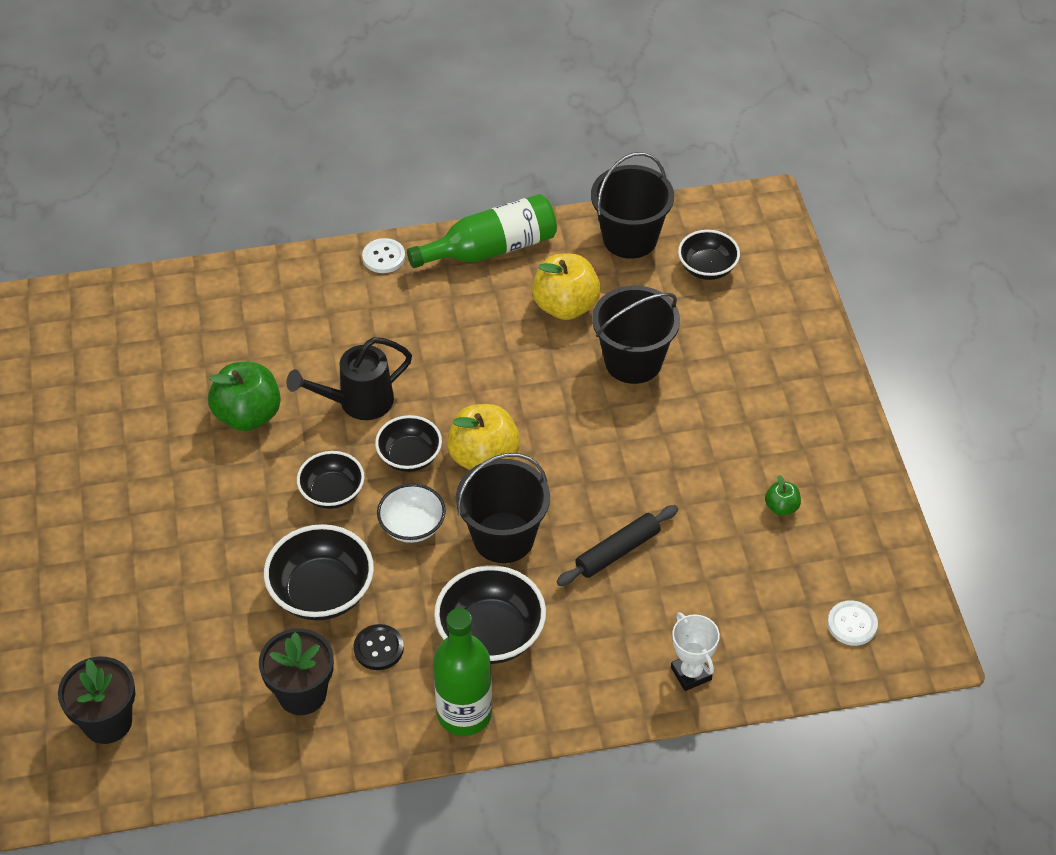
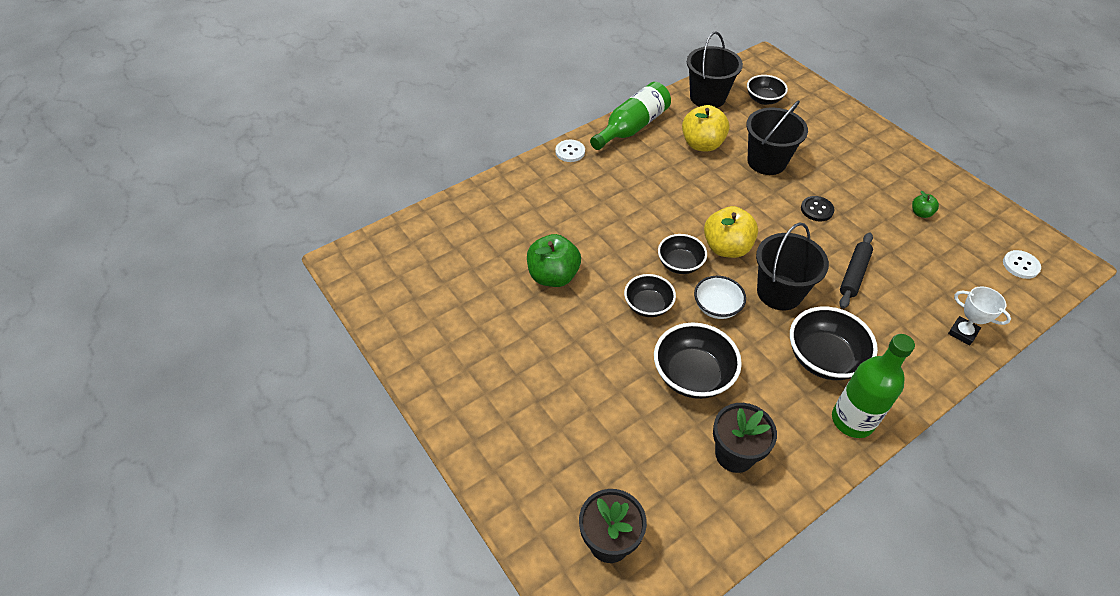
camera: 25 degrees left, 0 degrees up
black watering can [286,337,412,420] -> none
black button [354,624,404,670] -> black button moved to [801,196,834,221]

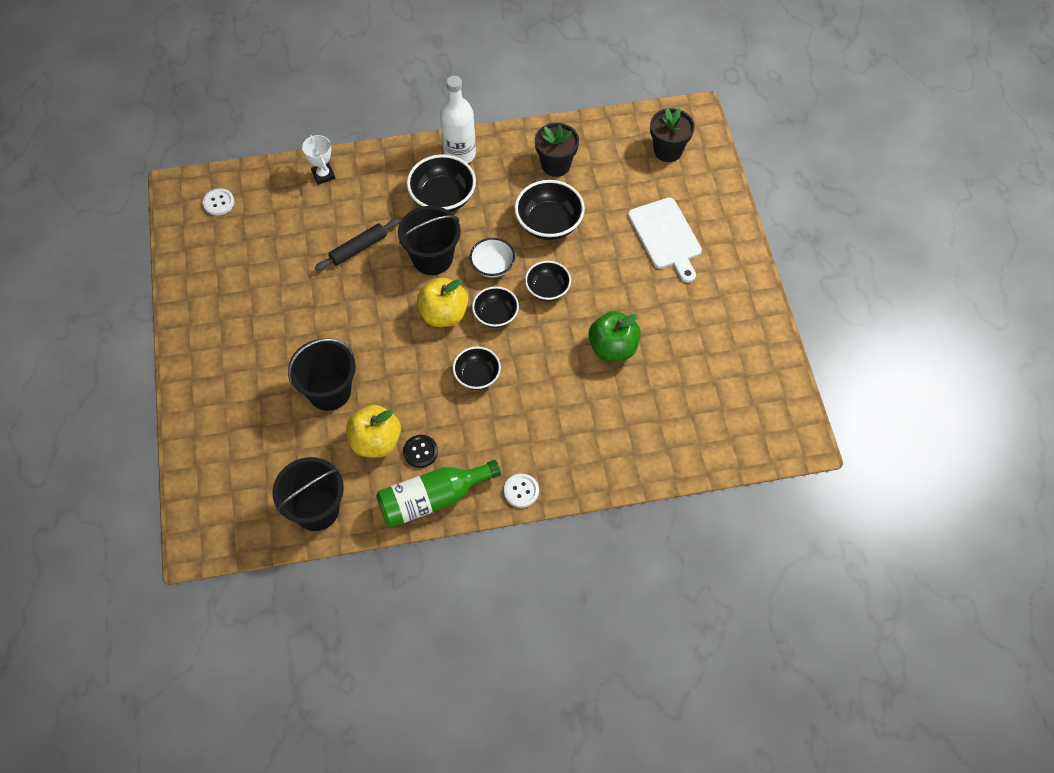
camera: 155 degrees left, 10 degrees up
black bowl [747,75,788,105] -> black bowl moved to [453,347,501,390]
black button [801,196,834,221] -> black button moved to [403,435,438,468]
green bottle [832,334,915,438] -> white bottle [440,76,476,164]
green apple [912,191,939,218] -> none
none -> white cutting board [628,198,702,283]

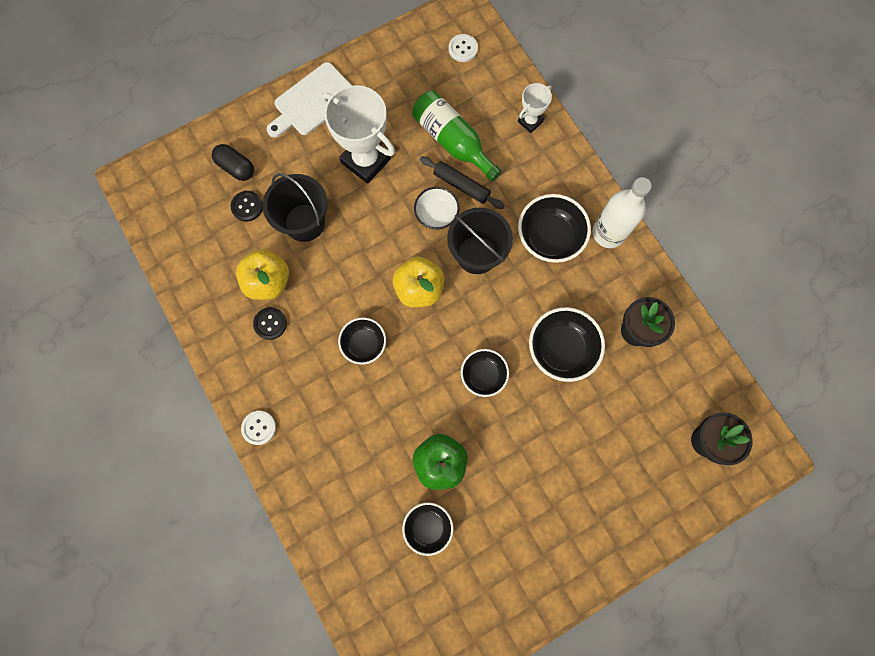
camera: 70 degrees right, 15 degrees up
black bucket [272,457,344,531] -> none
green bottle [376,460,501,528] -> green bottle moved to [412,91,502,182]
white bowl [470,238,515,278] -> white bowl moved to [414,187,460,230]
black bowl [472,286,519,328] -> black bowl moved to [402,502,454,556]
white cutting board [628,198,702,283] -> white cutting board moved to [267,62,352,138]
none -> black capsule [212,144,254,181]
none -> black button [231,191,263,222]
none -> white trophy [321,85,395,184]

